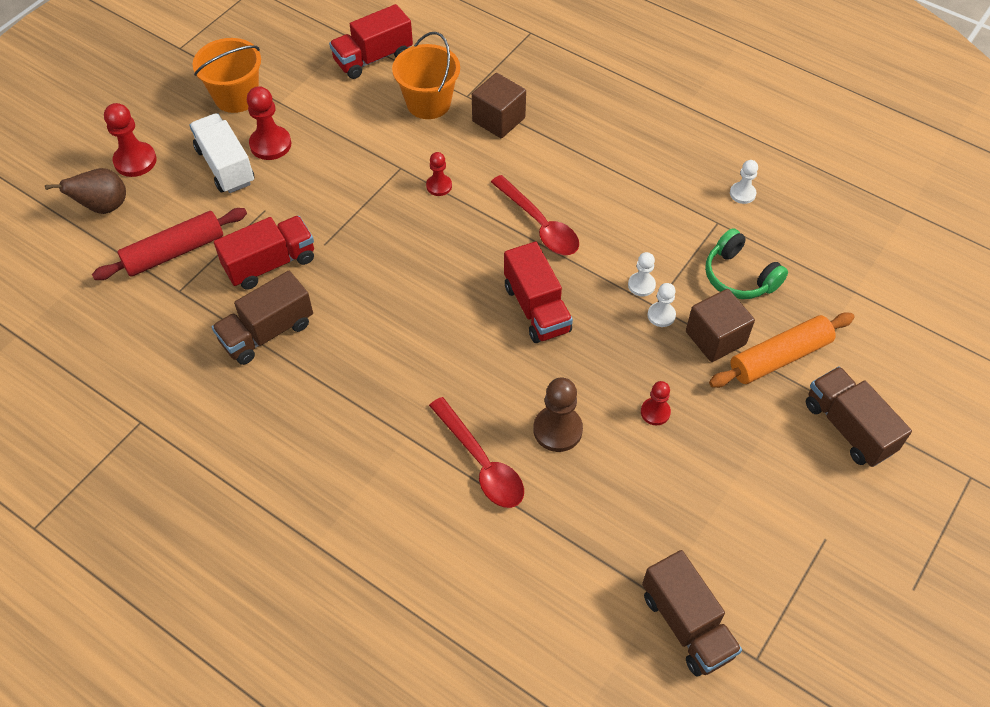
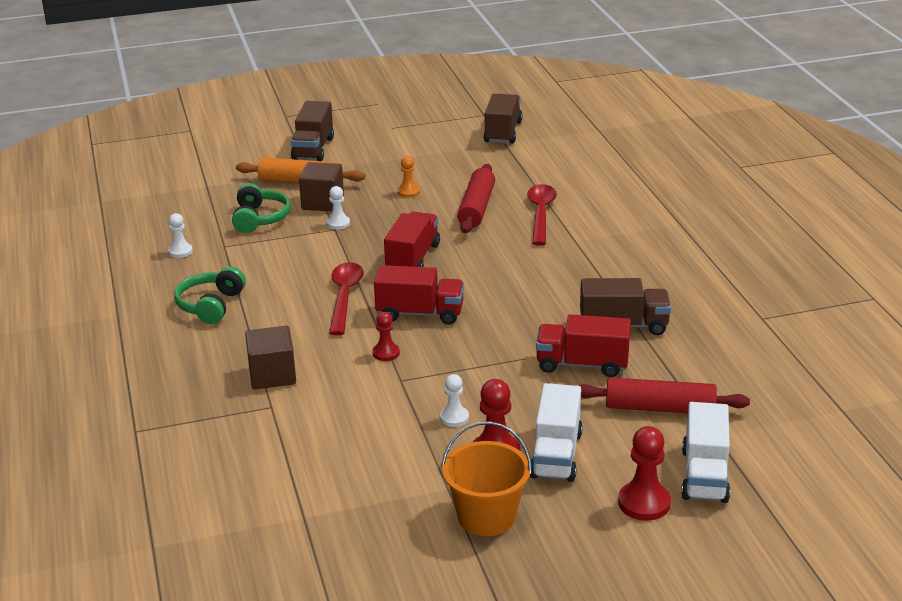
camera: 140 degrees left, 25 degrees down
brown pear [45,168,126,214] -> white truck [681,402,730,503]
red truck [329,4,413,79] -> red truck moved to [374,265,464,325]
orange bucket [392,32,460,119] -> none
brown pawn [533,378,583,452] -> red rolling pin [457,164,495,233]
white pawn [628,252,656,297] -> white pawn moved to [440,374,469,427]
red pawn [641,381,671,425] -> orange pawn [397,156,420,198]
none -> green headphones [174,267,246,324]

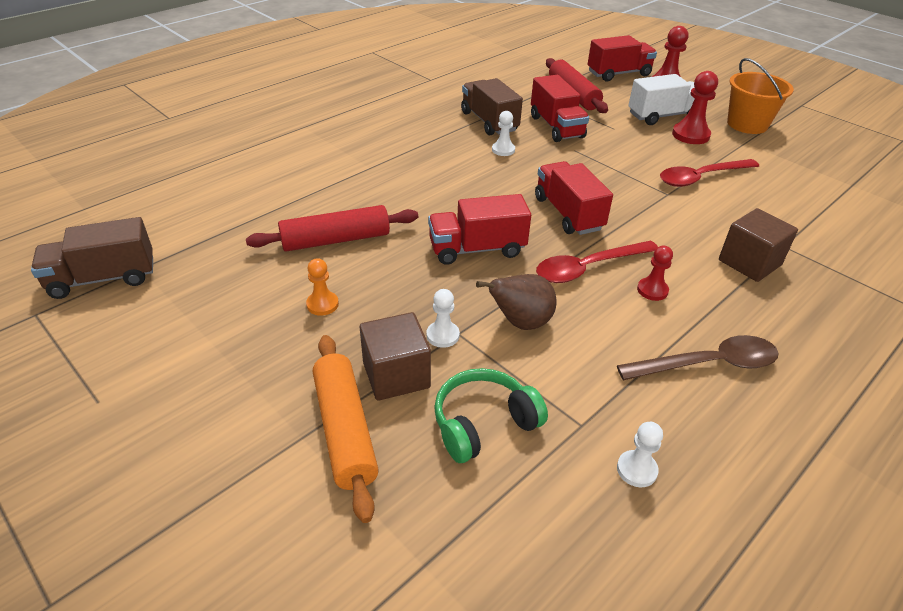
camera: 120 degrees left, 10 degrees up
green headphones [174,267,246,324] -> brown spoon [617,335,779,380]
brown truck [291,101,334,161] -> none
red pawn [373,312,400,361] -> red pawn moved to [637,246,673,301]
white pawn [440,374,469,427] -> white pawn moved to [492,111,515,156]
red spoon [527,184,557,246] -> red spoon moved to [660,159,759,187]
white truck [681,402,730,503] -> red truck [588,35,657,82]
none -> brown pear [476,274,557,330]

